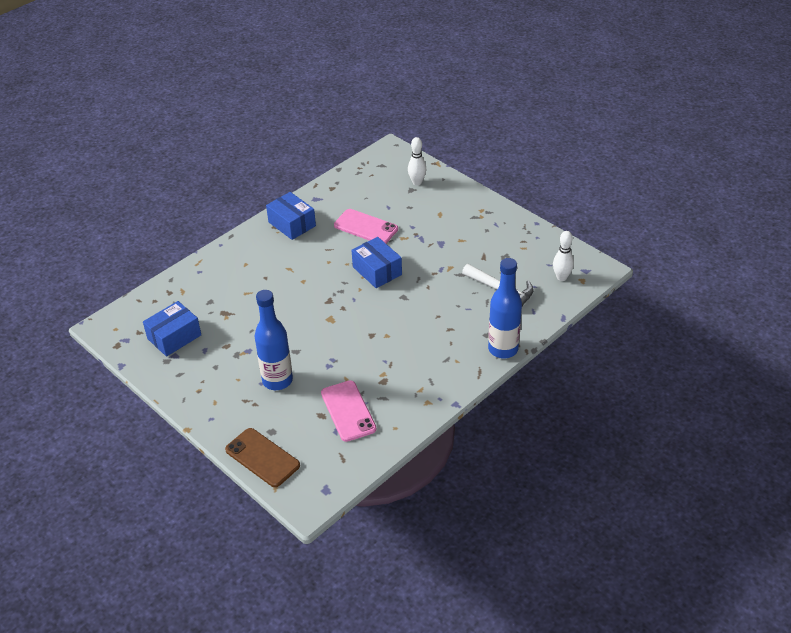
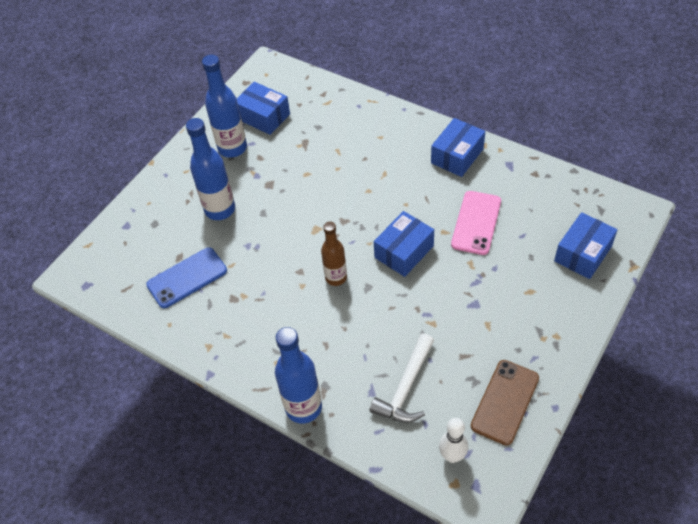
camera: 80 degrees right, 10 degrees up
brown phone [225,428,300,487] -> brown phone moved to [471,360,539,446]
pink phone [321,380,376,442] -> blue phone [146,247,227,308]
white bowling pin [408,137,426,186] -> blue box [554,212,618,279]
none -> blue bottle [202,55,247,158]
none -> brown bottle [321,222,347,286]

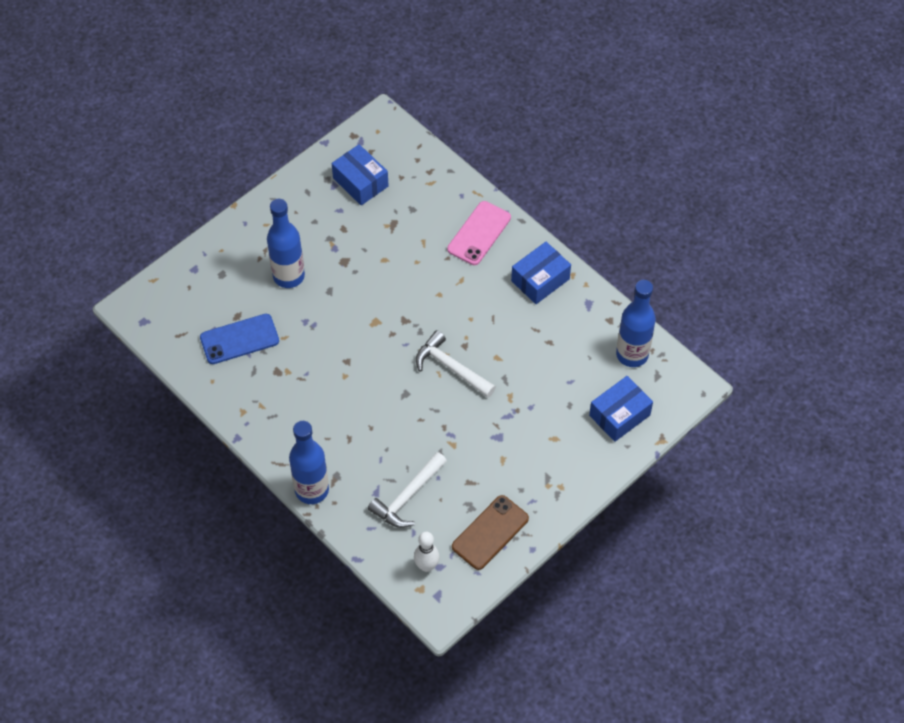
camera: 10 degrees right, 5 degrees up
blue bottle [202,55,247,158] -> blue bottle moved to [616,280,656,367]
brown bottle [321,222,347,286] -> none
blue box [374,211,434,277] -> white hammer [416,330,496,398]
pink phone [451,191,501,255] -> pink phone moved to [447,201,511,265]

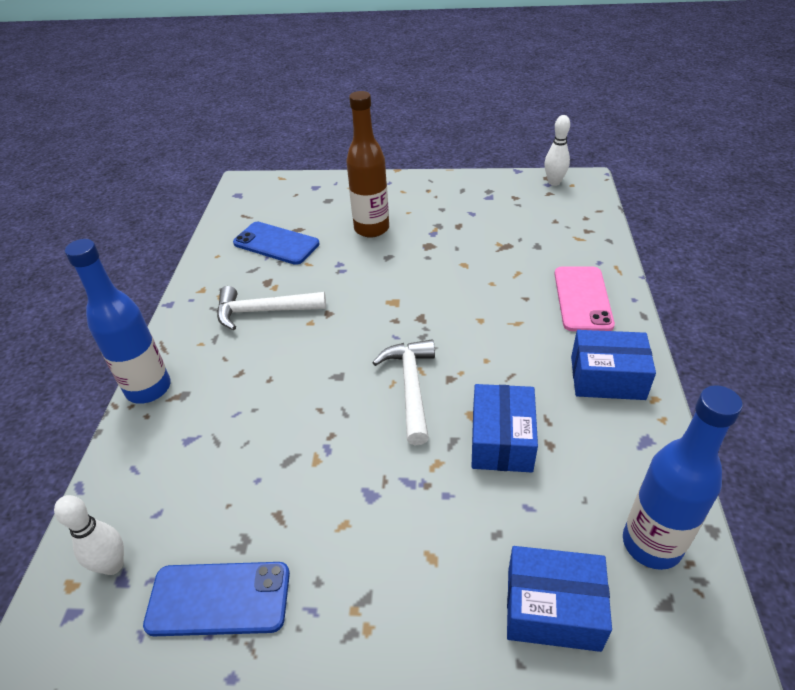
camera: 50 degrees right, 15 degrees down
blue bottle [267,199,305,288] -> brown bottle [346,91,389,238]
blue box [332,144,389,205] -> blue box moved to [472,384,538,473]
white hammer [368,452,447,528] -> white hammer moved to [217,286,326,330]
pink phone [447,201,511,265] -> pink phone turned 75 degrees counterclockwise [554,266,615,331]
brown phone [452,495,529,570] -> blue phone [143,562,290,636]
none -> white bowling pin [544,115,570,186]

